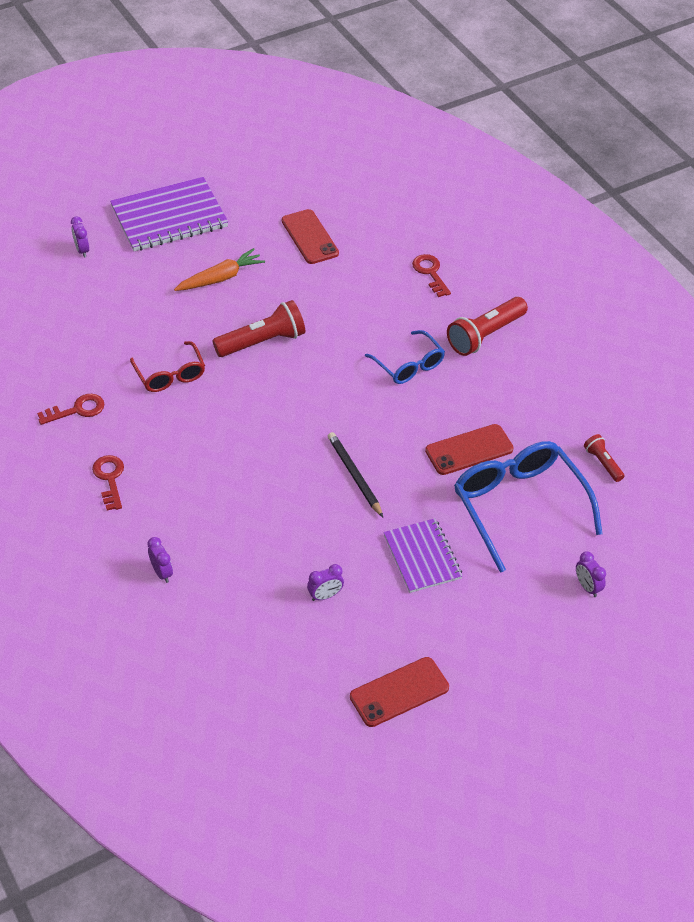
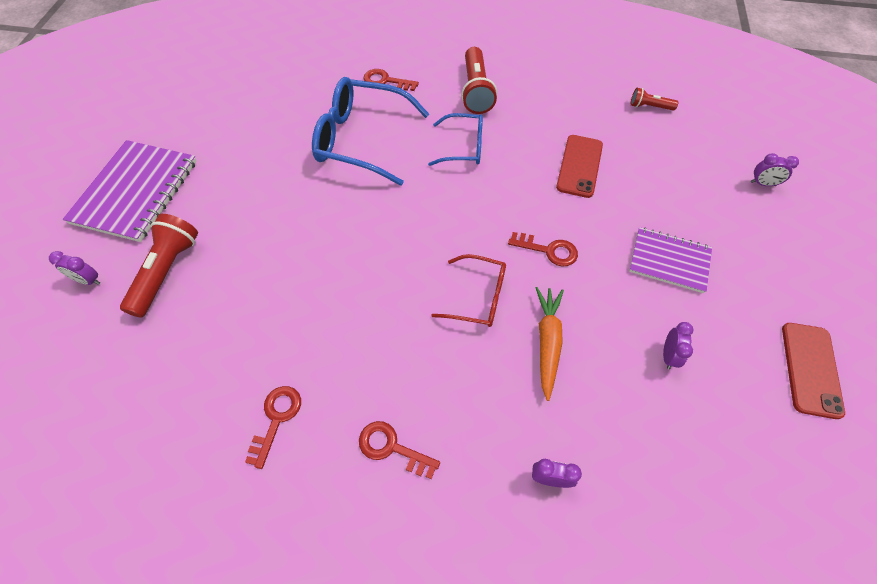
camera: 50 degrees left, 10 degrees up
red glasses [130,341,205,392] -> red glasses moved to [431,254,506,327]
orange carrot [174,248,265,291] -> orange carrot moved to [536,287,564,401]
red flashlight [212,300,305,357] -> red flashlight moved to [120,214,198,318]
red phone [282,209,339,264] -> none
black pencil [328,432,383,517] -> red key [508,232,578,267]
blue glasses [454,441,603,573] -> blue glasses moved to [312,77,429,186]

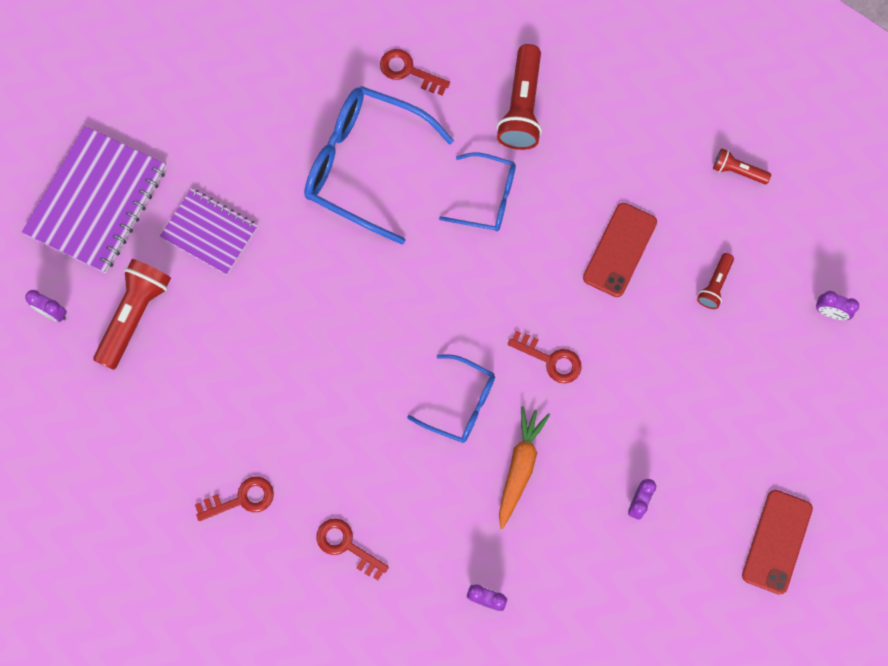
camera: 10 degrees right, 15 degrees up
red key [245,386,301,469] -> red key turned 45 degrees clockwise [195,476,274,521]
red glasses [431,254,506,327] -> blue glasses [407,355,495,443]
purple notebook [629,227,712,293] -> purple notebook moved to [160,188,258,275]
none -> red flashlight [697,253,734,309]

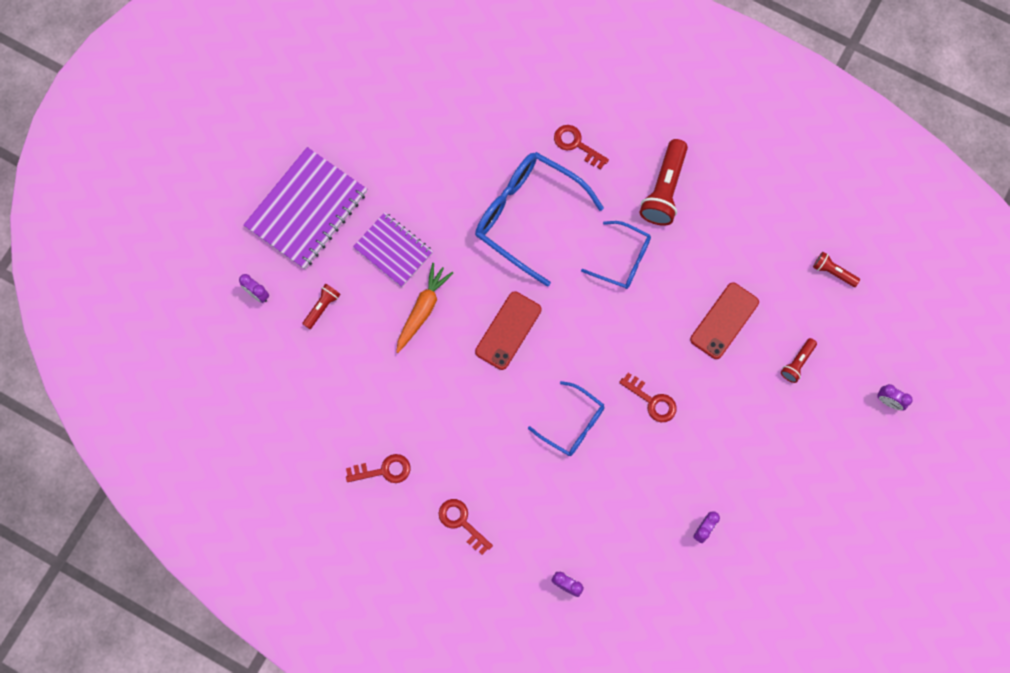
camera: 10 degrees right, 0 degrees up
red flashlight [93,259,171,370] -> red flashlight [302,284,341,329], size x0.53
orange carrot [499,406,550,529] -> orange carrot moved to [396,263,453,353]
red phone [742,490,813,595] -> red phone moved to [475,291,542,370]

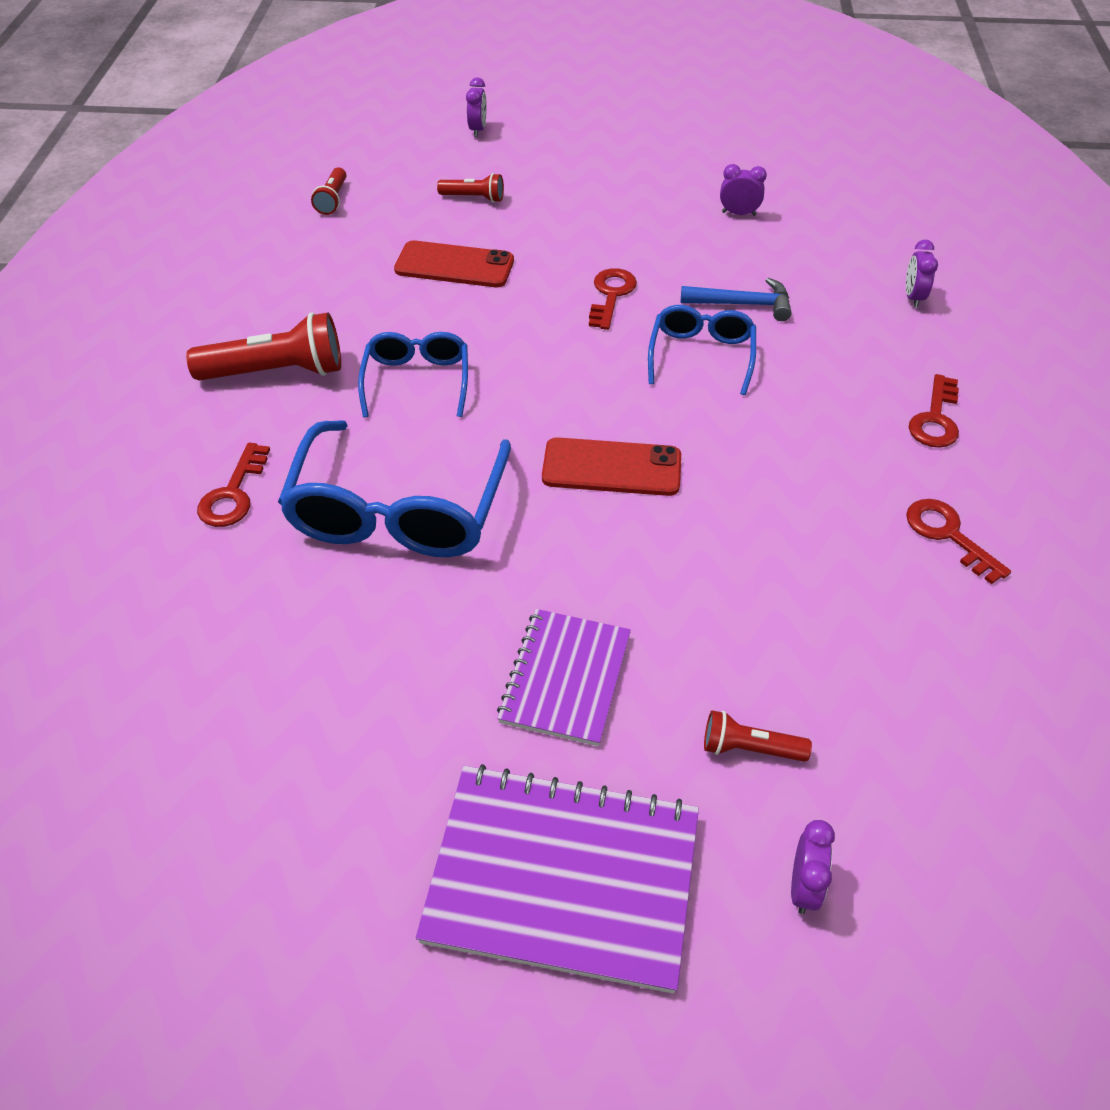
camera: 115 degrees left, 25 degrees down
orange carrot [396,263,453,353] -> none
none -> blue hammer [681,278,792,321]

